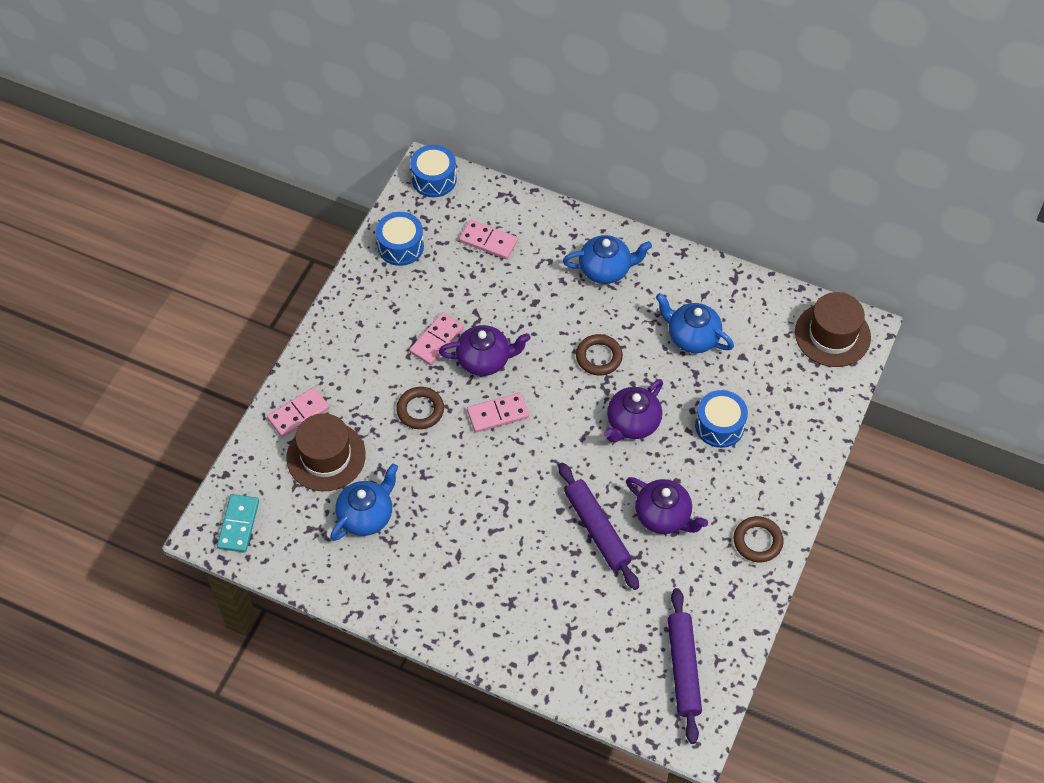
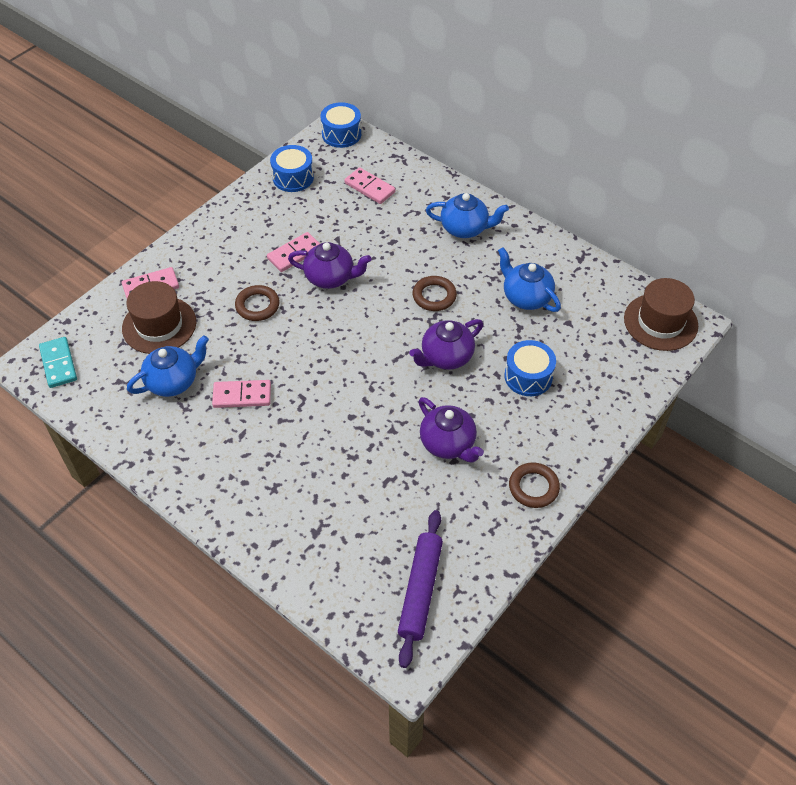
camera: 15 degrees right, 5 degrees down
turquoise domino [217,494,259,553] -> turquoise domino turned 45 degrees counterclockwise [39,337,77,388]
pink domino [467,393,529,433] -> pink domino moved to [212,380,271,408]
purple rolling pin [558,462,639,590] -> none

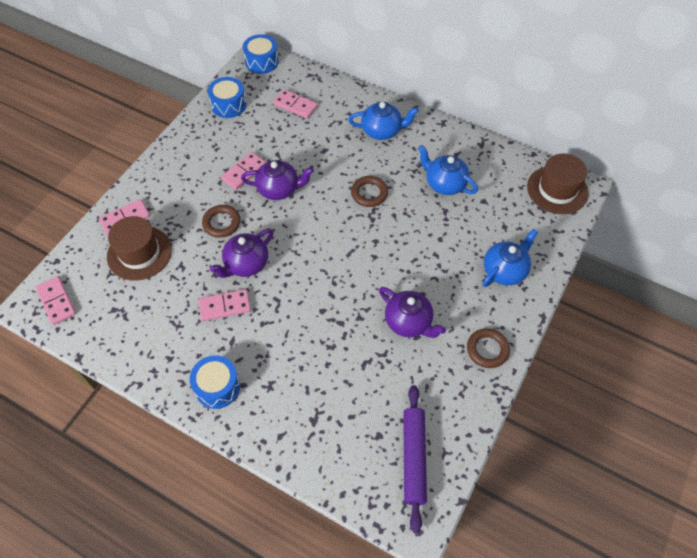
camera: 10 degrees left, 5 degrees up
turquoise domino [39,337,77,388] -> pink domino [36,276,76,325]
blue teapot [127,335,209,397] -> blue teapot moved to [482,229,538,287]
purple teapot [409,319,483,370] -> purple teapot moved to [210,229,274,278]
blue drum [504,340,556,396] -> blue drum moved to [190,355,240,409]

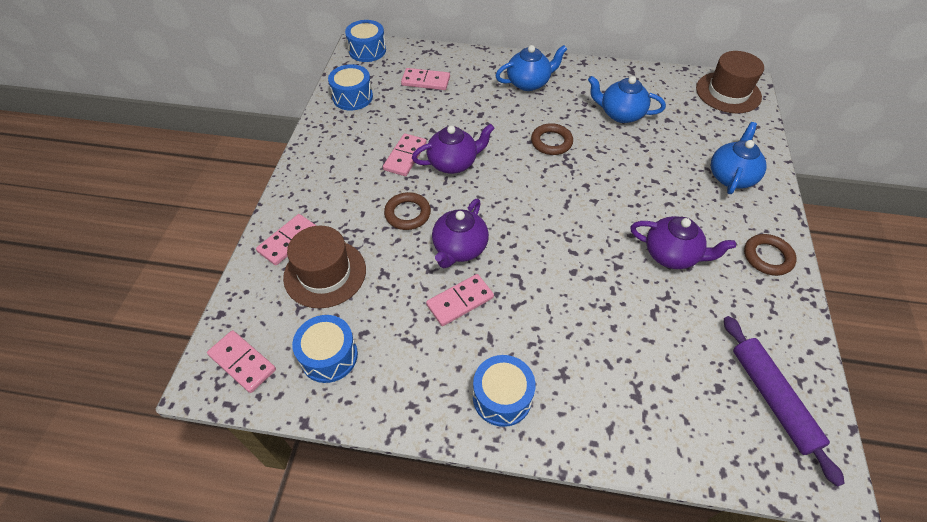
camera: 20 degrees left, 5 degrees down
none -> blue drum [292,315,358,383]

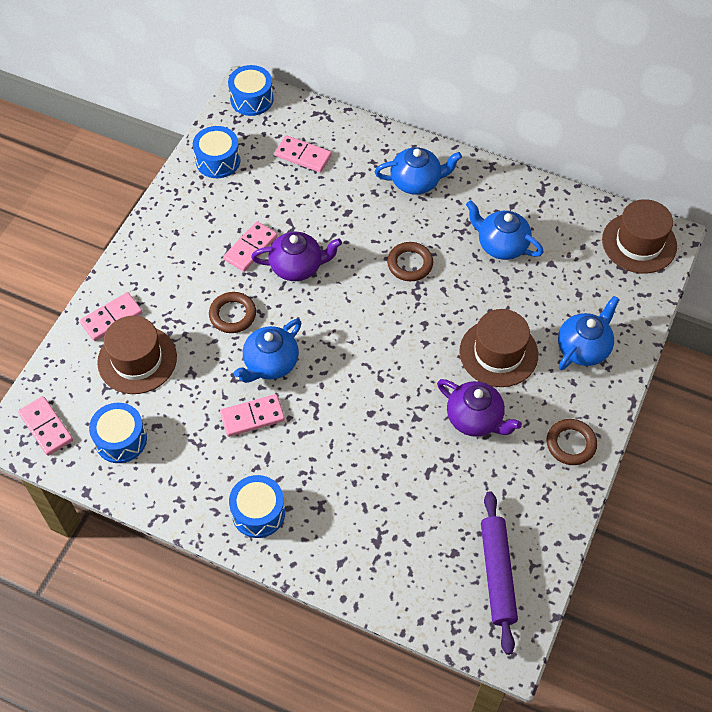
camera: 15 degrees right, 5 degrees up
purple teapot [432,199,489,268] -> blue teapot [234,319,301,383]
none -> brown hat [459,309,538,387]

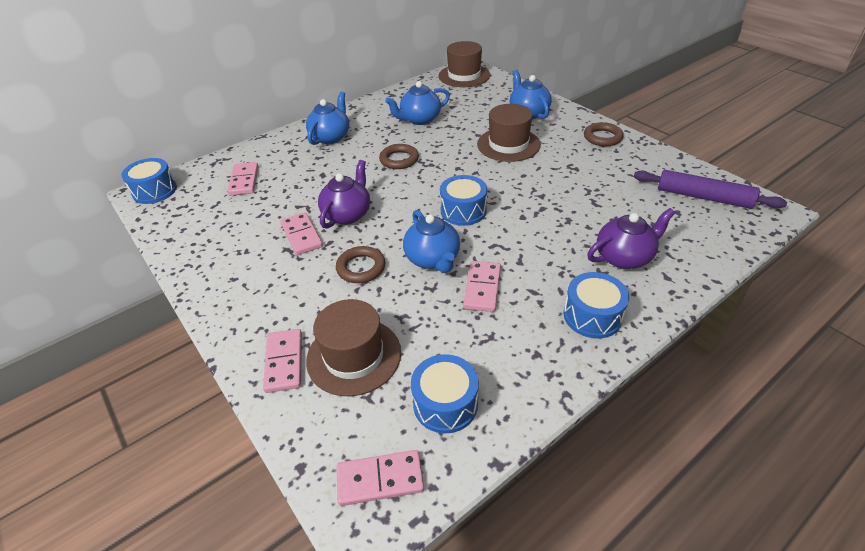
camera: 60 degrees left, 15 degrees down
blue drum [193,126,241,178] -> blue drum moved to [440,175,487,226]
pink domino [275,135,332,172] -> pink domino turned 60 degrees counterclockwise [228,162,259,196]
purple teapot [437,379,522,437] -> purple teapot moved to [587,208,675,269]

